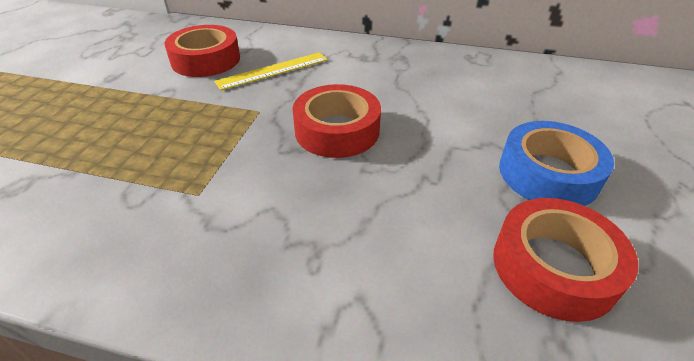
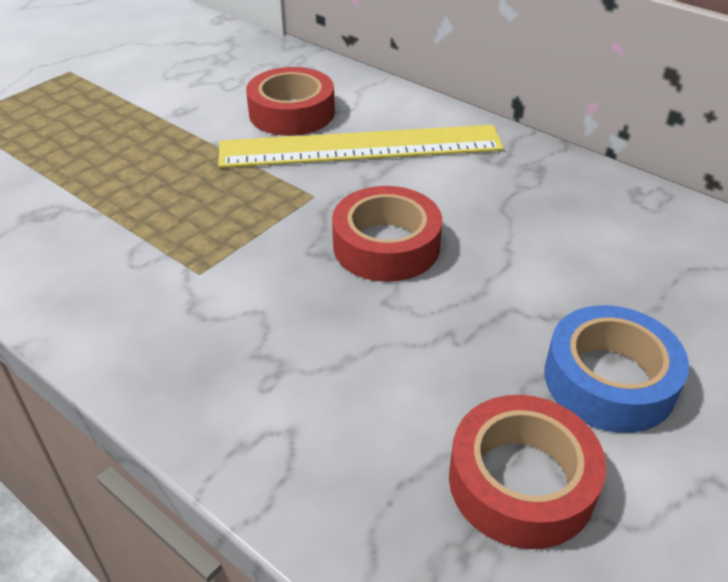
camera: 25 degrees right, 0 degrees up
yellow ruler [214,52,328,90] -> yellow ruler [218,125,504,168], size x1.87

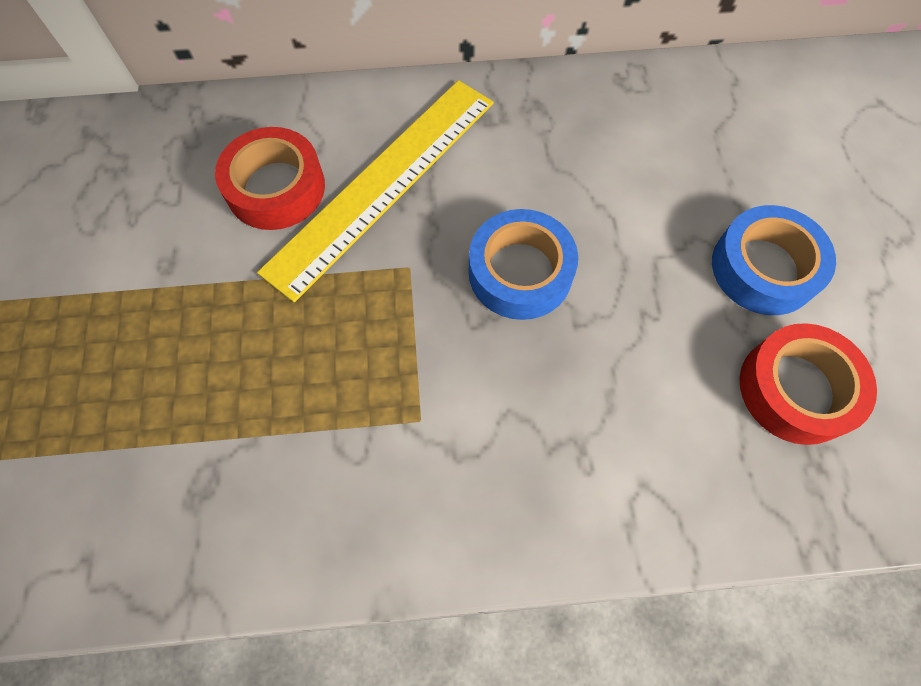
camera: 45 degrees left, 25 degrees up
red tape [332,186,442,282] -> blue tape [469,209,578,320]

